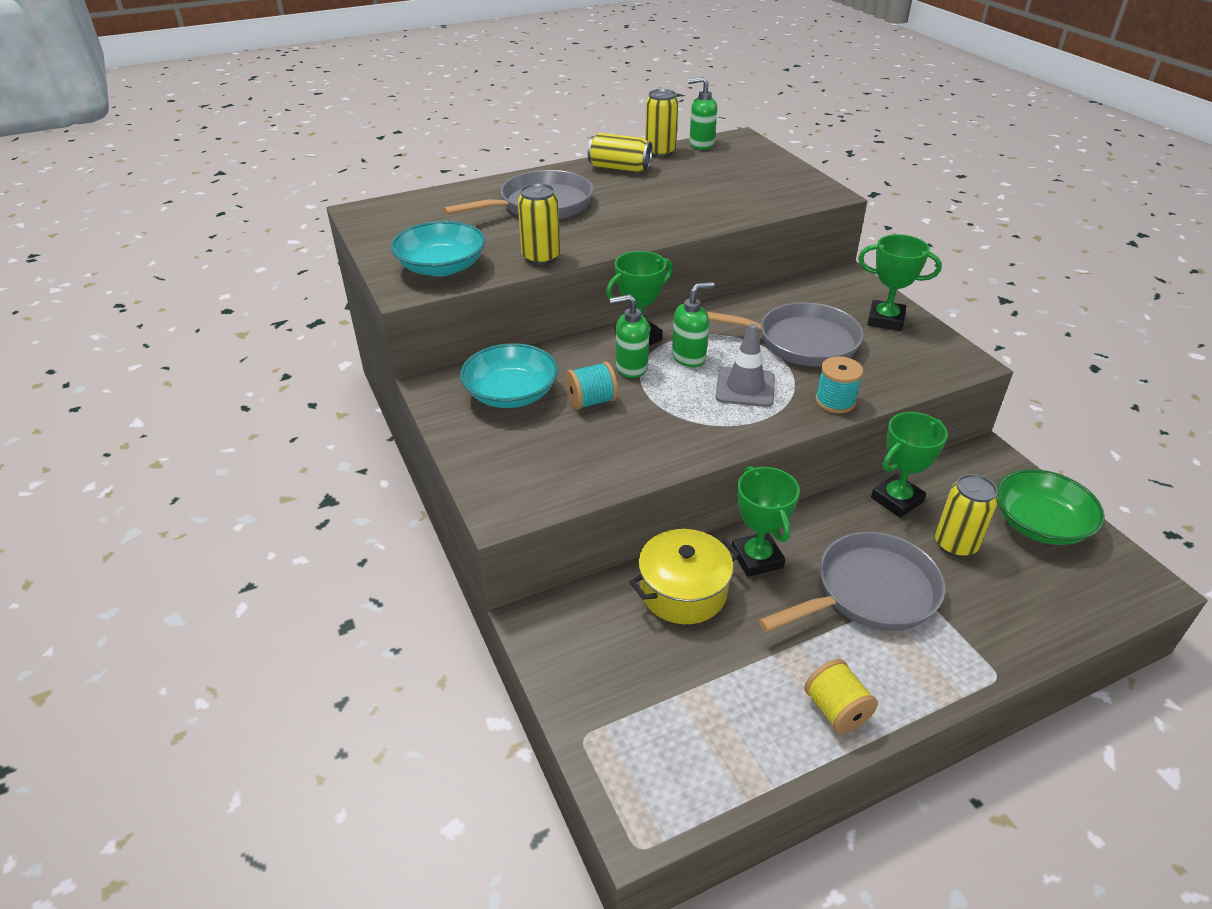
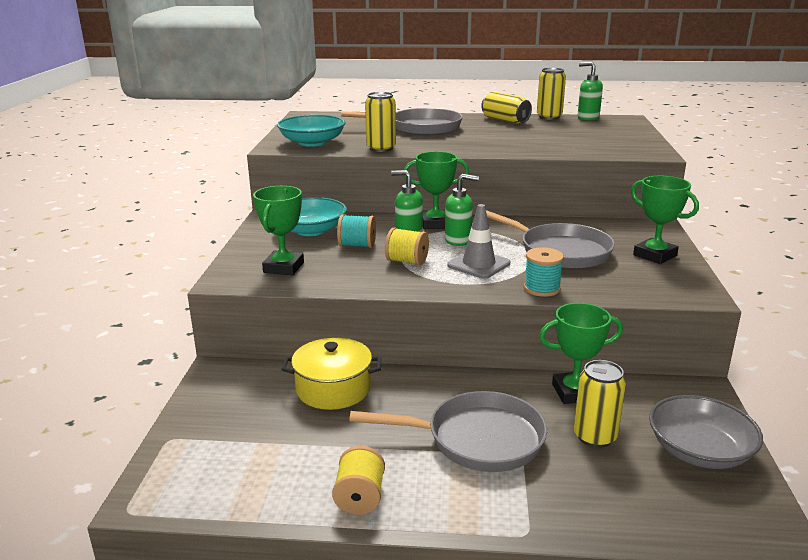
camera: 30 degrees right, 15 degrees down
green trophy [732,466,800,577] -> green trophy moved to [253,186,304,275]
green bowl [997,469,1105,545] -> grey bowl [649,395,763,469]
none -> yellow spool [385,227,429,266]

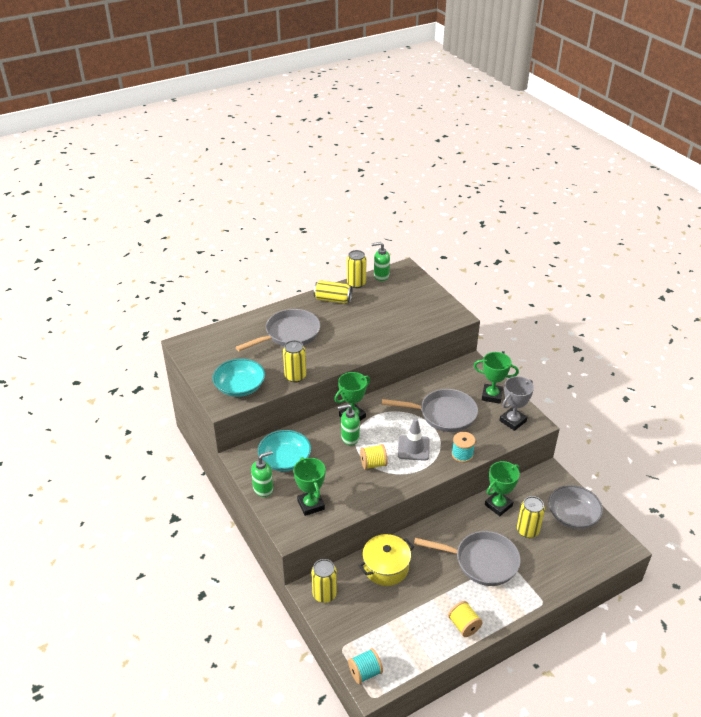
camera: 35 degrees left, 15 degrees up
turquoise spool [337,214,376,248] -> turquoise spool moved to [348,648,383,684]
grey pan [349,391,547,472] -> grey pan turned 45 degrees clockwise [414,531,521,586]
green soap dispenser [445,174,479,246] -> green soap dispenser moved to [251,451,273,497]
none -> yellow can [311,559,337,603]
none -> grey trophy [499,376,534,431]

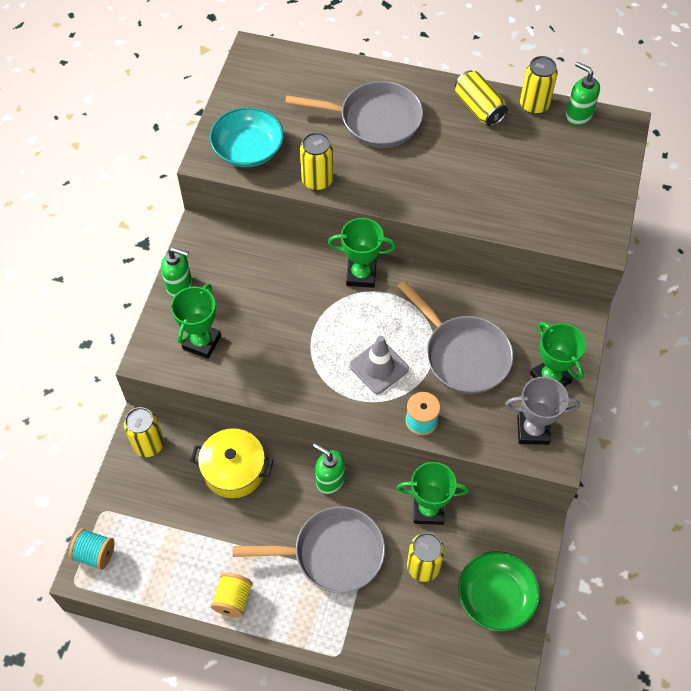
camera: 45 degrees right, 20 degrees up
turquoise bowl [258,430,311,472] -> none
green soap dispenser [338,404,360,445] -> green soap dispenser moved to [313,443,345,494]
yellow spool [360,444,388,470] -> none
grey pan [414,531,521,586] -> grey pan turned 60 degrees counterclockwise [233,506,385,593]
grey bowl [548,485,603,529] -> green bowl [458,551,540,632]

